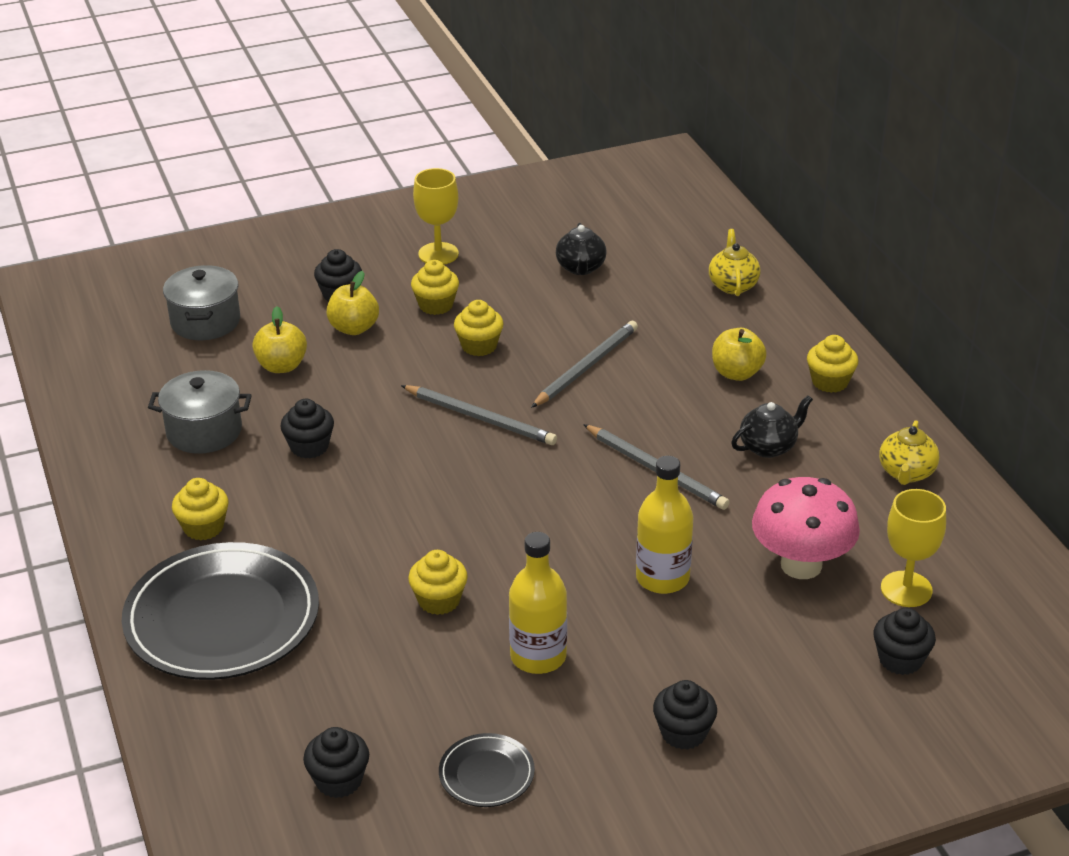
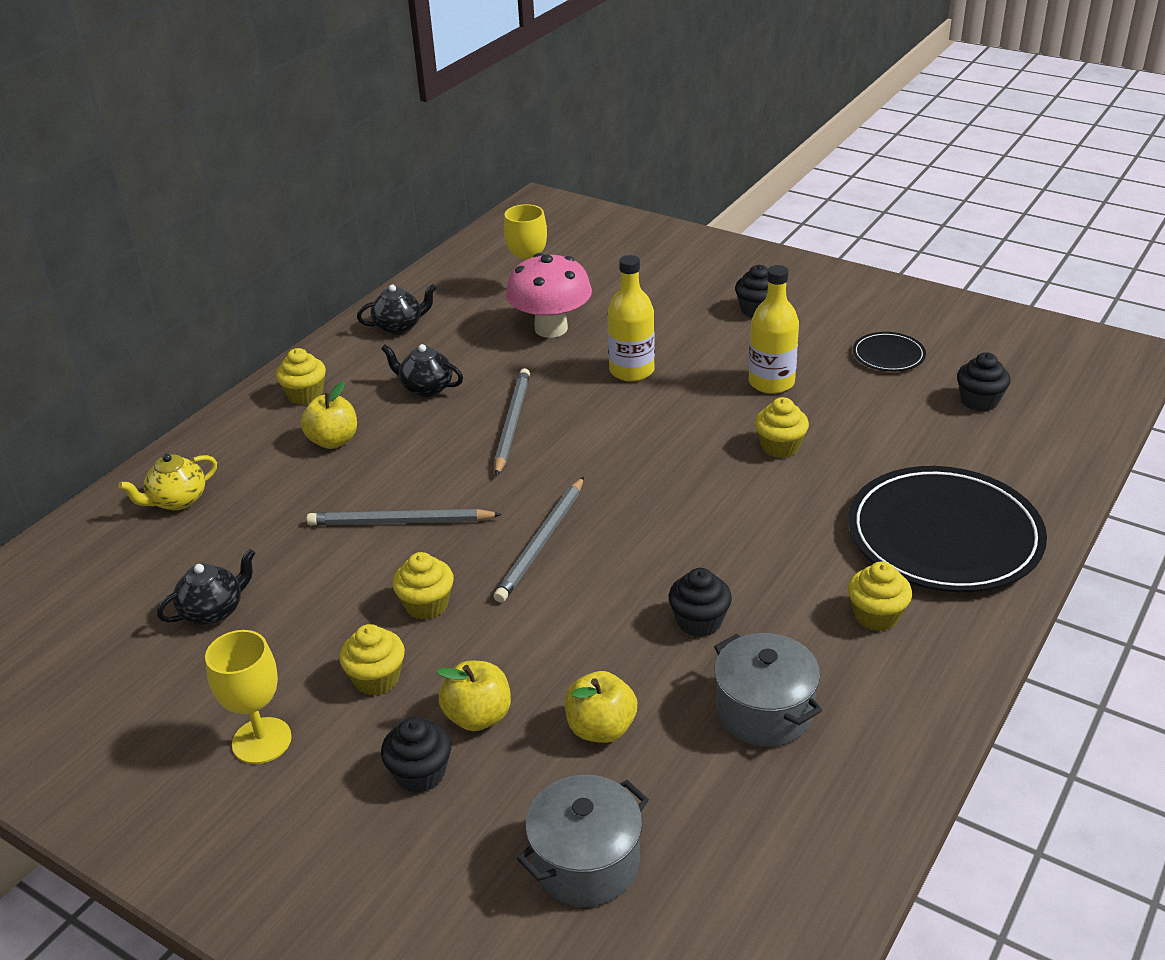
camera: 125 degrees left, 0 degrees up
grey pencil [401,385,557,445] -> grey pencil turned 150 degrees counterclockwise [494,477,584,603]
black cupcake [873,608,936,675] -> none
yellow teapot [879,420,939,485] -> black teapot [357,284,437,335]

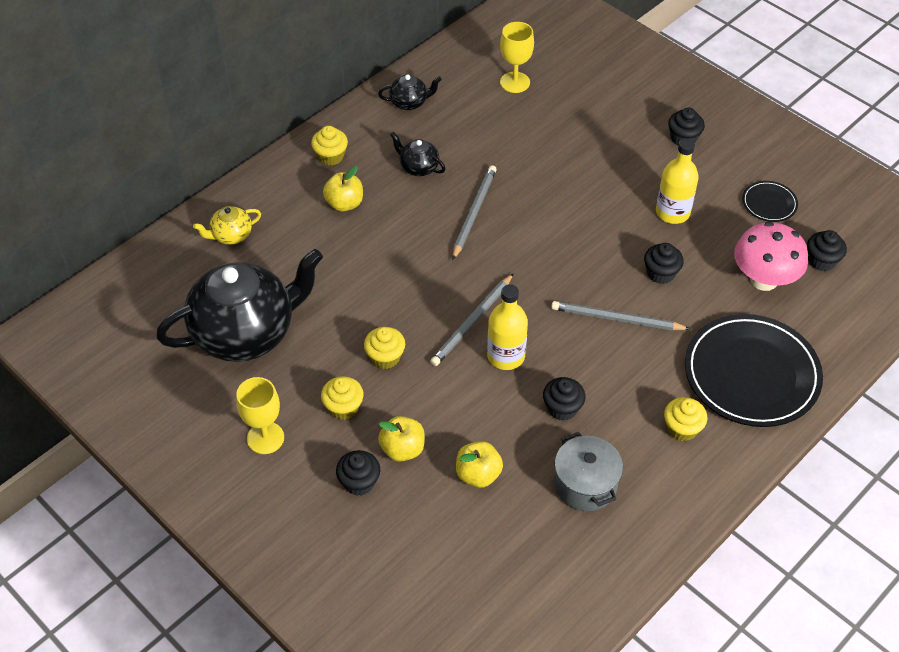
camera: 10 degrees right, 15 degrees up
black teapot [157,549,255,625] -> black teapot [156,249,323,362], size x2.38
grey pencil [307,509,502,525] -> grey pencil moved to [551,301,690,330]
pink mushroom [506,253,592,338] -> pink mushroom moved to [734,221,808,291]
grey pot [517,775,649,907] -> none
yellow bottle [607,255,655,382] -> yellow bottle moved to [487,284,528,370]
yellow cupcake [755,397,809,458] -> black cupcake [644,243,684,284]

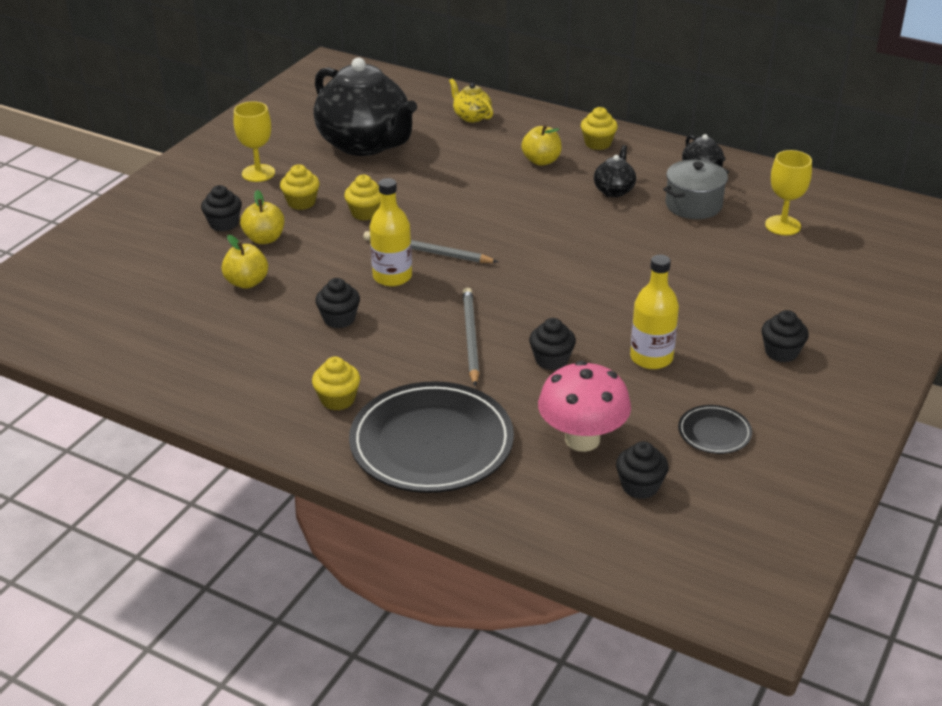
camera: 75 degrees right, 15 degrees down
grey pencil [452,165,497,260] -> none
grey pot [554,432,623,511] -> grey pot moved to [663,160,729,219]

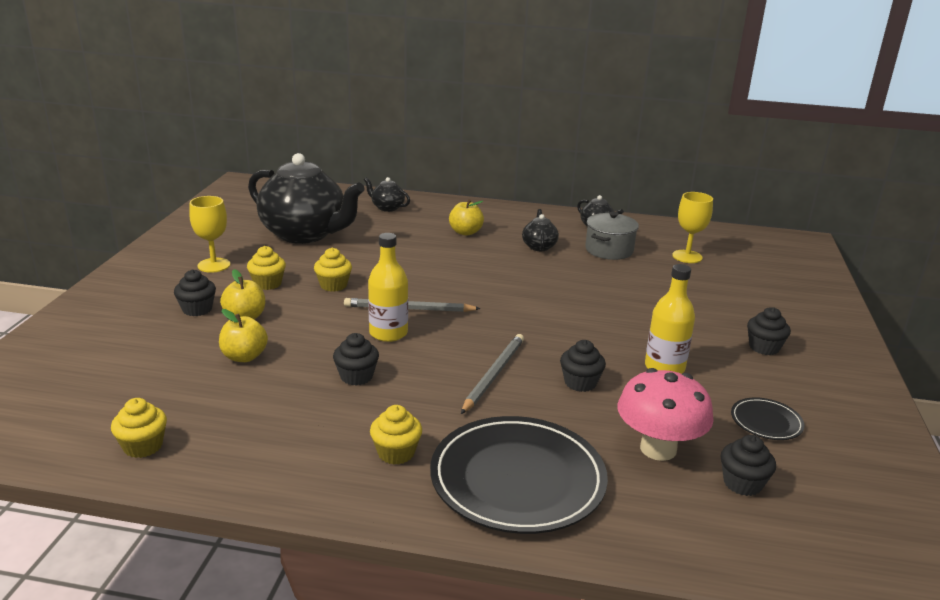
camera: 20 degrees left, 10 degrees down
yellow teapot [449,78,493,122] -> black teapot [364,177,410,212]
grey pencil [463,288,479,387] -> grey pencil turned 45 degrees clockwise [461,334,524,414]
yellow cupcake [581,107,618,150] -> yellow cupcake moved to [111,398,167,458]

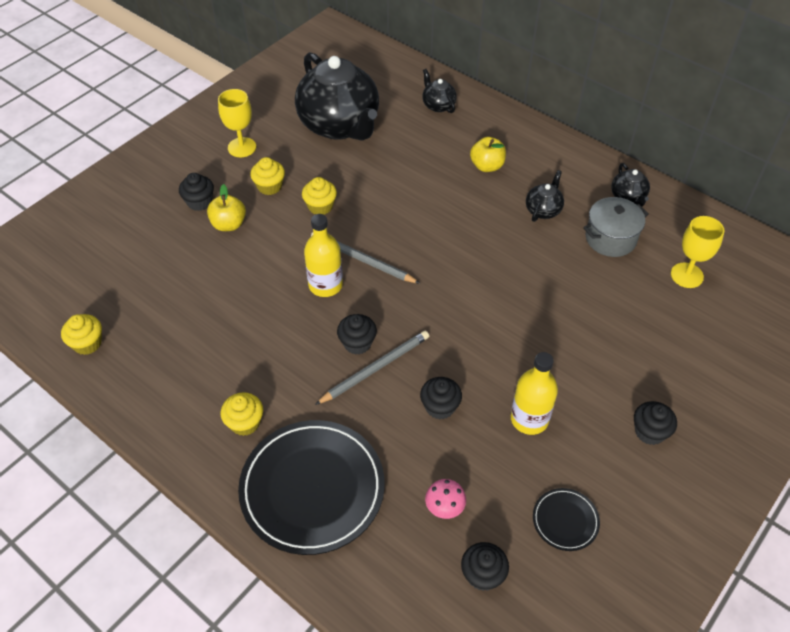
camera: 30 degrees right, 25 degrees up
yellow apple [219,309,268,362] -> none
black cupcake [333,333,379,386] -> black cupcake moved to [337,314,377,355]
pink mushroom [618,368,714,461] -> pink mushroom [425,479,466,519], size x0.49

